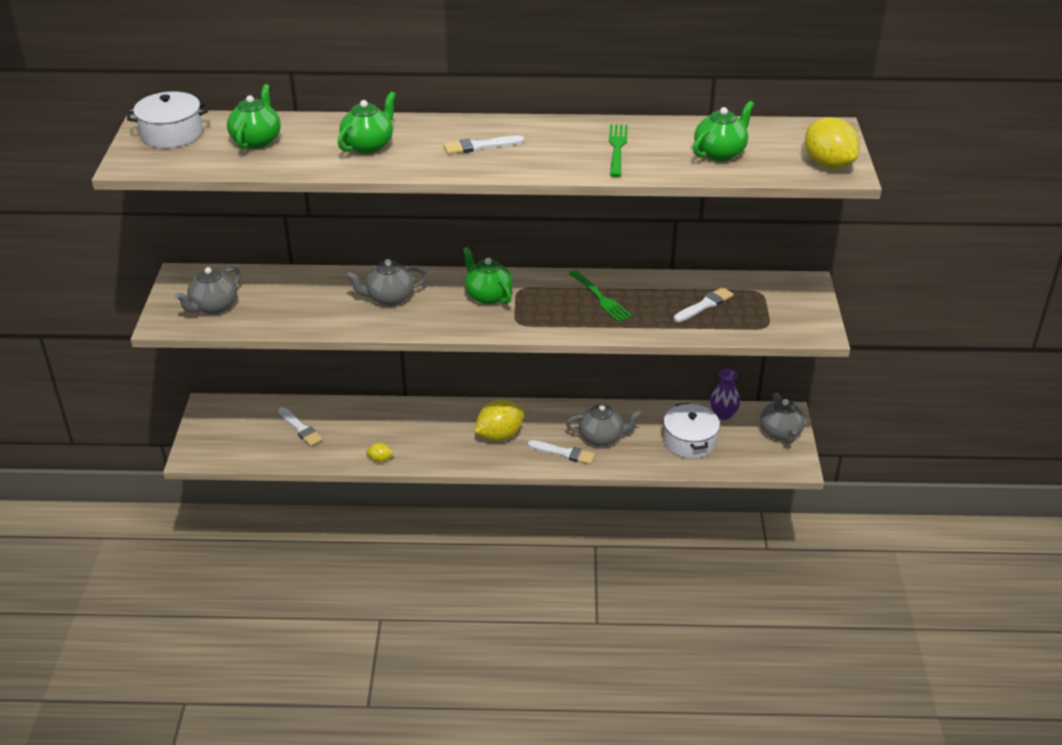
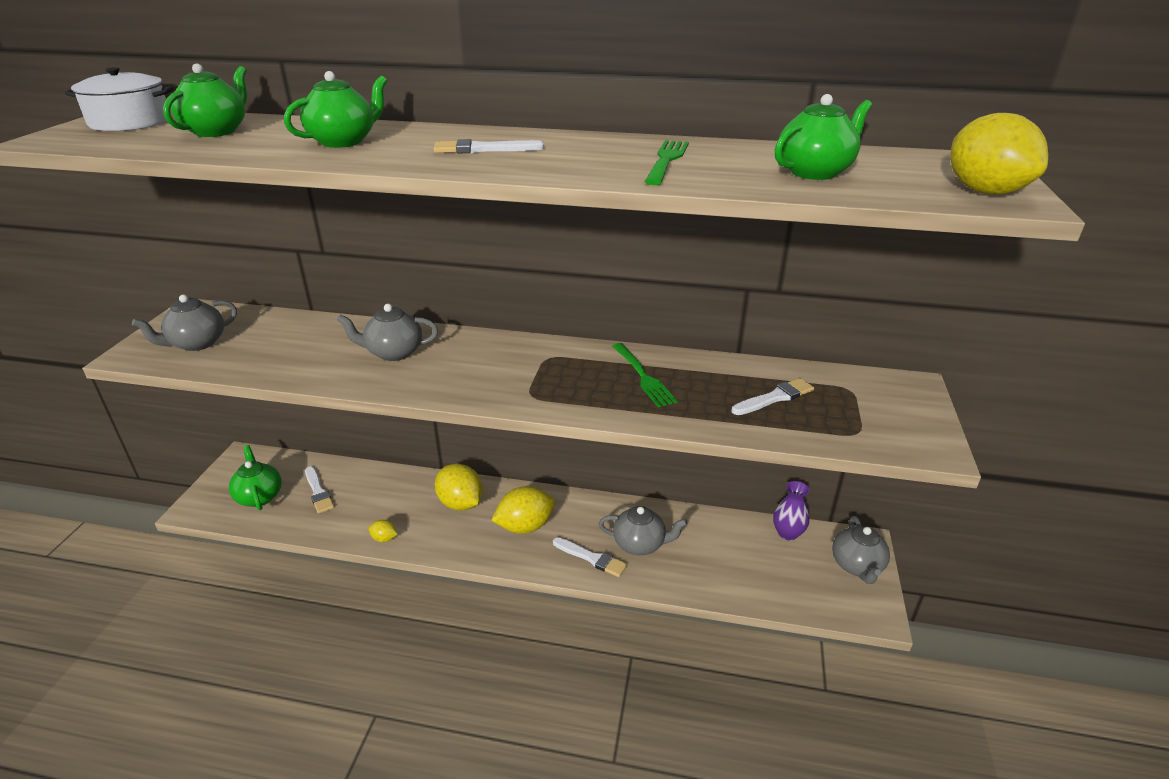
camera: 10 degrees right, 5 degrees down
green teapot [463,247,513,304] -> green teapot moved to [229,445,282,510]
white pot [663,403,720,459] -> none
none -> yellow lemon [435,464,483,511]

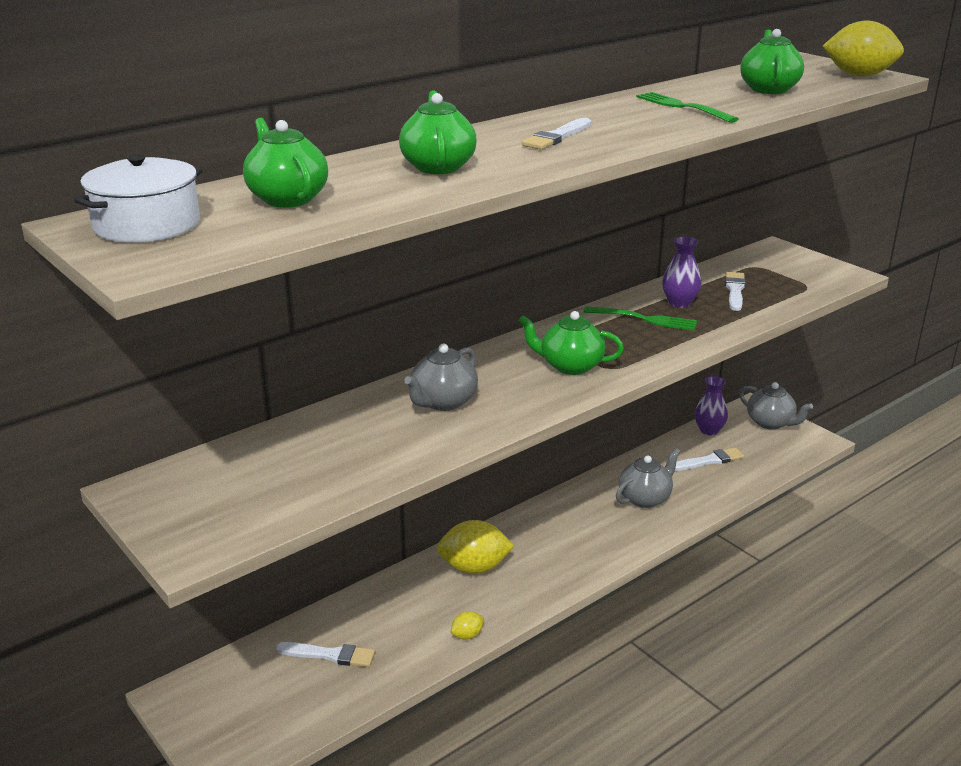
camera: 50 degrees left, 5 degrees down
grey teapot [132,295,237,351] -> none
green teapot [229,445,282,510] -> green teapot moved to [519,311,624,375]
yellow lemon [491,486,555,534] -> none
white brush [553,537,628,577] -> white brush moved to [675,447,744,471]
none -> purple vase [662,237,702,308]

